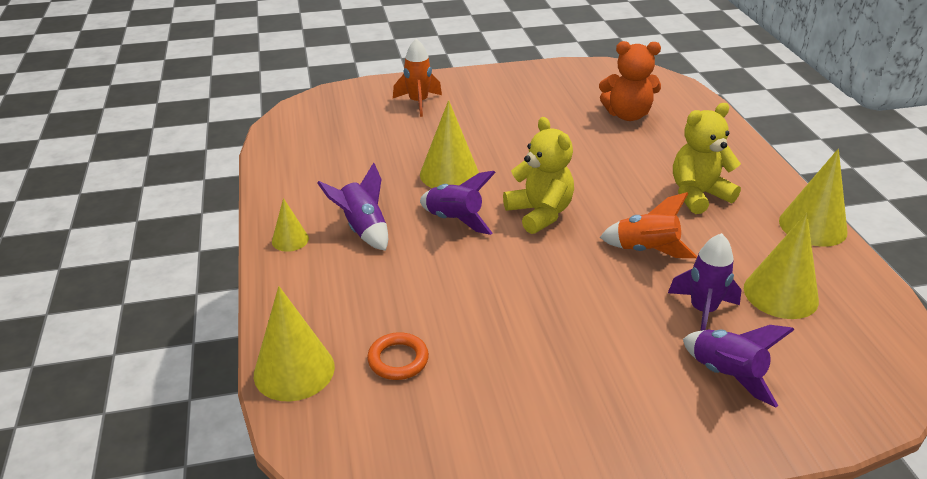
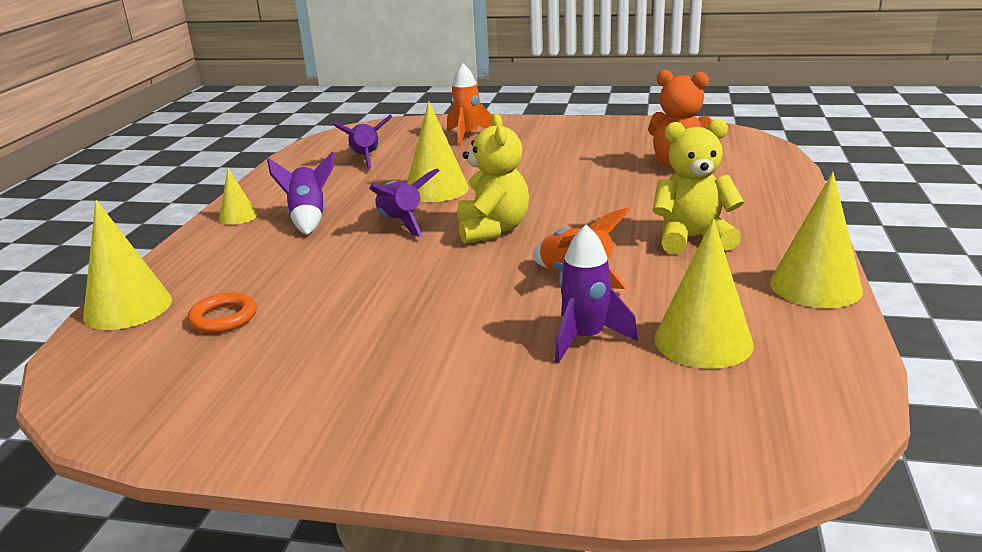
camera: 25 degrees right, 10 degrees down
purple rocket [683,325,794,407] -> purple rocket moved to [333,114,392,169]

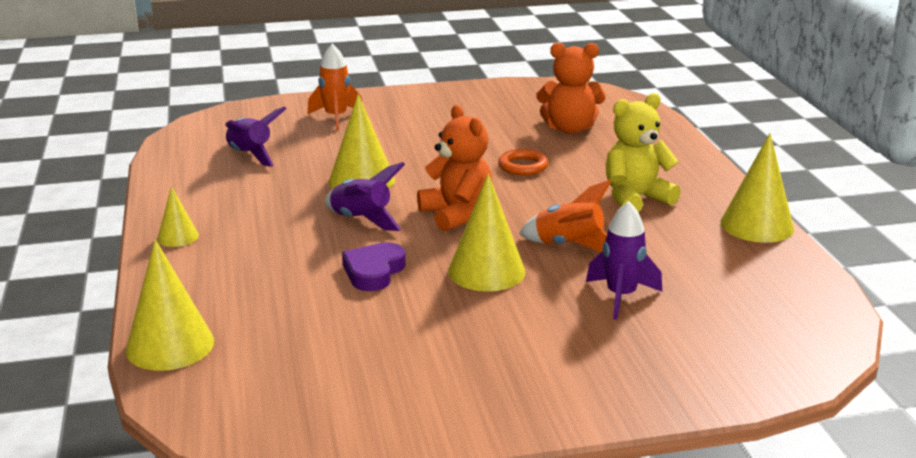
camera: 25 degrees left, 0 degrees up
orange ring [188,292,257,333] -> orange ring moved to [498,149,548,176]
purple rocket [267,151,334,235] -> none
yellow teddy bear [457,114,529,244] -> orange teddy bear [417,105,493,232]
yellow cone [654,218,753,369] -> yellow cone moved to [448,173,526,291]
none -> purple heart [342,242,406,291]

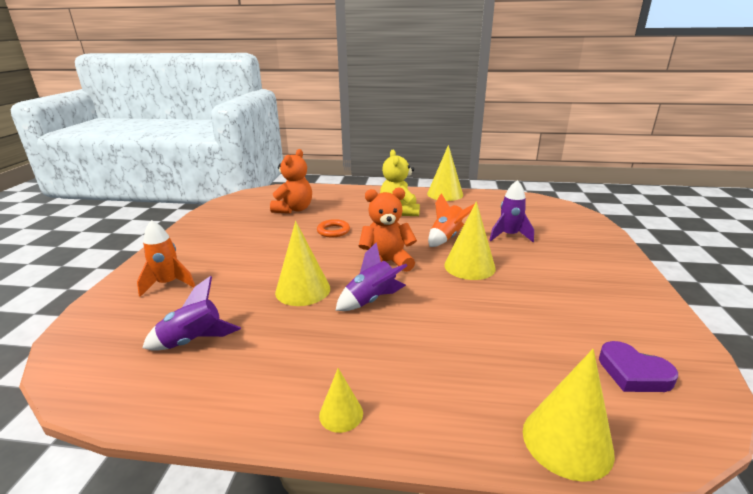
camera: 70 degrees left, 0 degrees up
purple heart [342,242,406,291] -> purple heart moved to [599,341,678,392]

